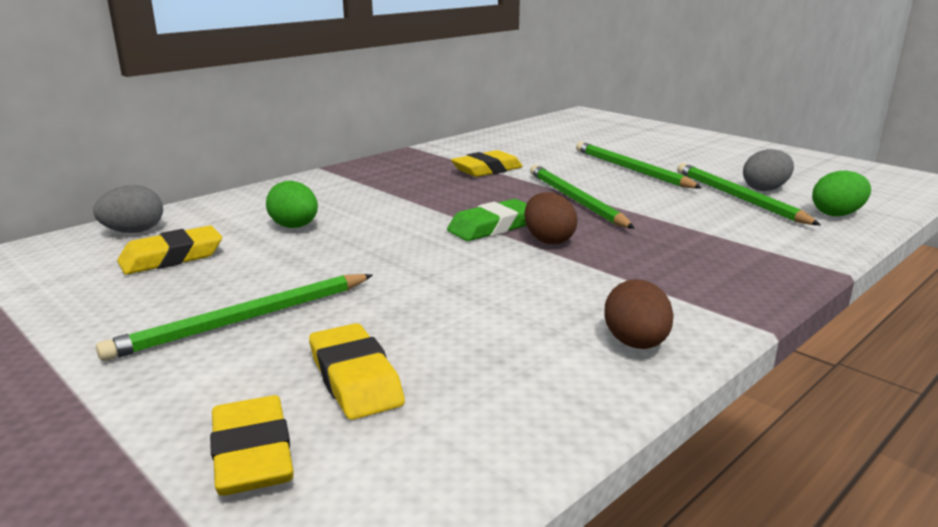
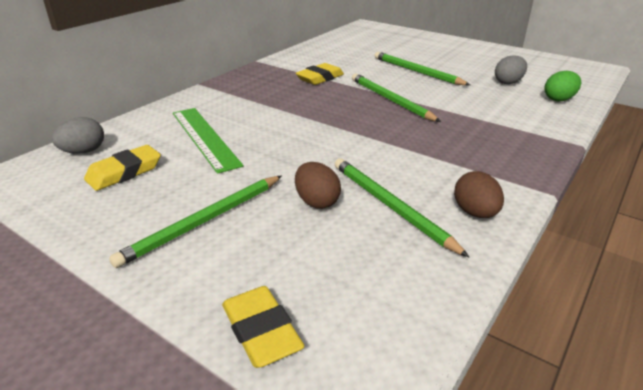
camera: 10 degrees left, 10 degrees up
green egg [266,181,318,228] -> green ruler [173,108,243,174]
yellow eraser [309,323,405,420] -> none
green eraser [447,199,527,241] -> none
brown egg [524,192,577,244] -> brown egg moved to [295,162,341,209]
green pencil [677,163,821,225] -> green pencil moved to [335,158,469,257]

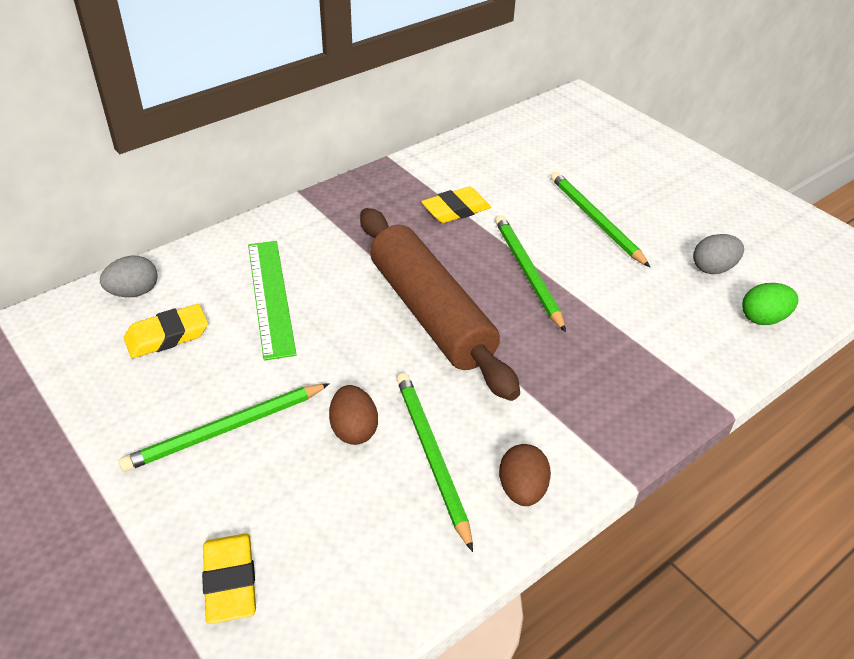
camera: 15 degrees right, 10 degrees up
none -> brown rolling pin [360,208,520,401]

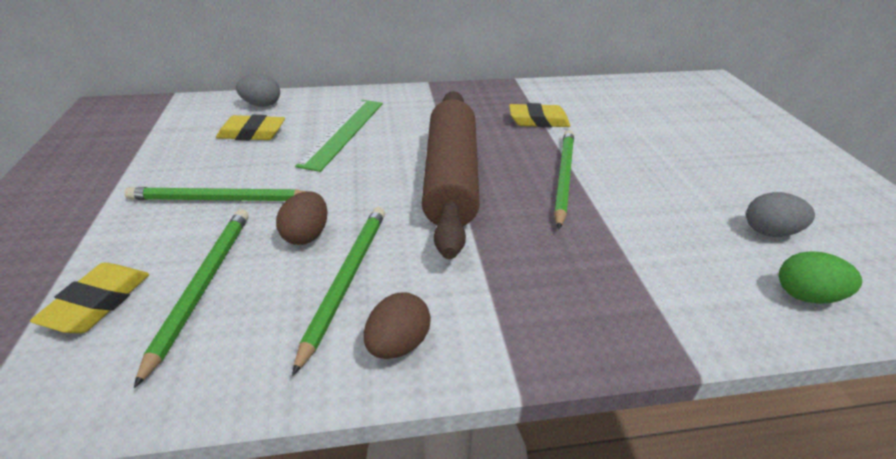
camera: 30 degrees right, 5 degrees down
green pencil [551,172,650,267] -> green pencil moved to [134,209,248,388]

